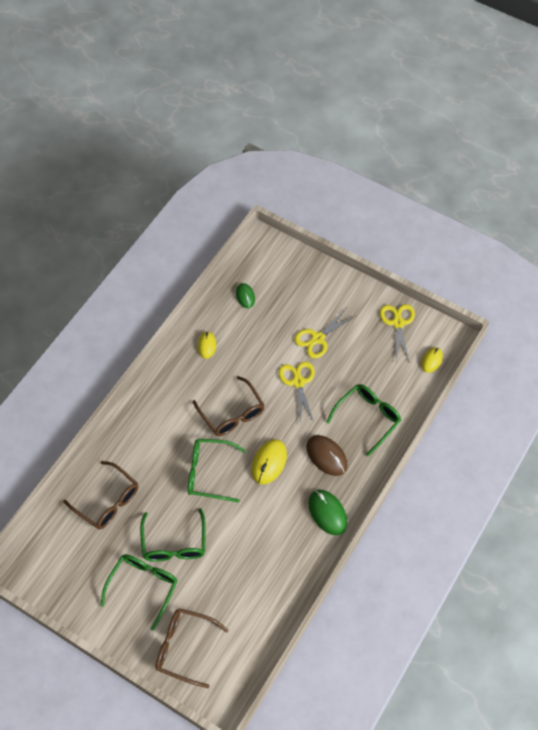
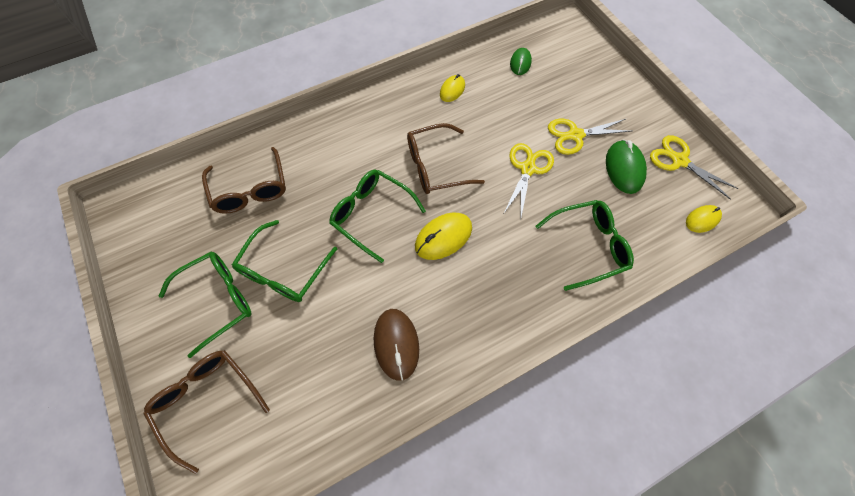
camera: 30 degrees right, 5 degrees up
brown glasses [193,376,265,436] -> brown glasses turned 75 degrees clockwise [407,123,485,194]
brown mouse [306,435,348,476] -> brown mouse moved to [374,309,419,381]
green mouse [308,490,347,535] -> green mouse moved to [606,140,647,194]
yellow scissors [380,304,415,363] -> yellow scissors turned 75 degrees counterclockwise [650,135,739,200]

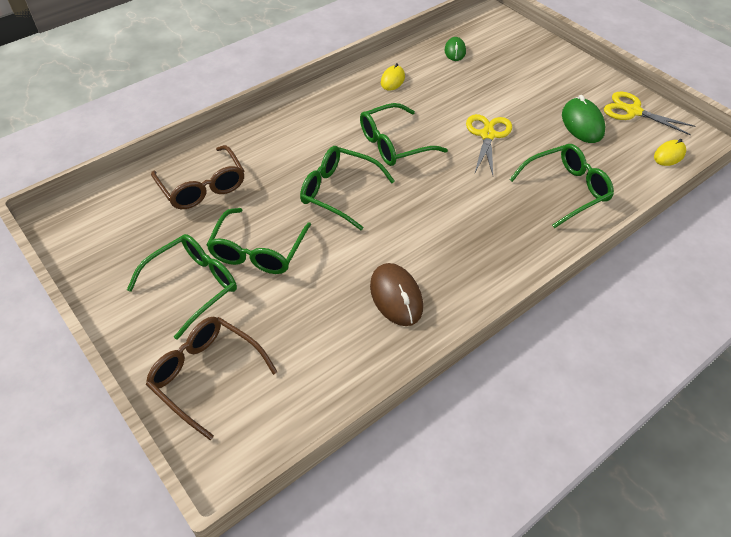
camera: 10 degrees left, 15 degrees down
brown glasses [407,123,485,194] -> green glasses [360,103,448,166]
yellow mouse [415,213,472,260] -> none
yellow scissors [548,119,631,155] -> none

